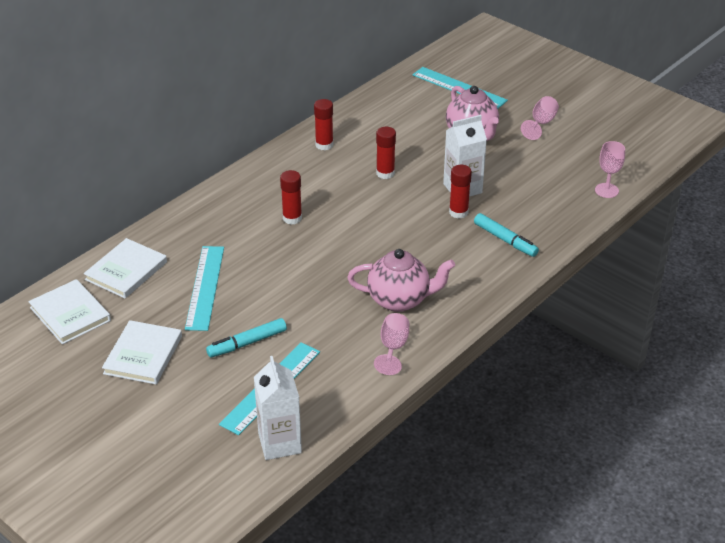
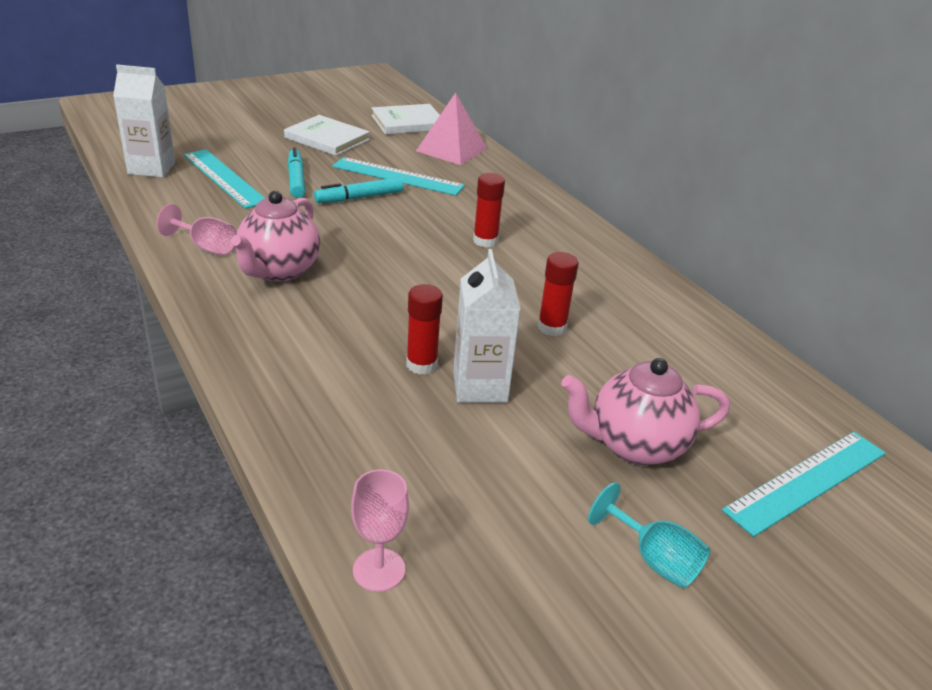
camera: 105 degrees right, 5 degrees down
white book [84,238,167,298] -> pink pyramid [416,92,487,165]
red glue stick [314,99,334,150] -> none
turquoise marker [474,213,539,257] -> turquoise marker moved to [314,177,403,203]
pink goblet [521,96,559,140] -> turquoise goblet [588,482,710,589]

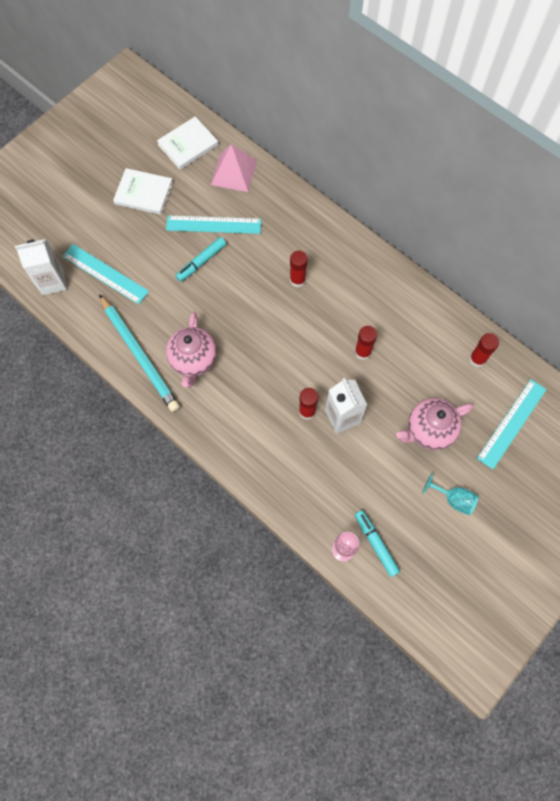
camera: 15 degrees left, 35 degrees up
pink goblet [156,204,237,255] -> turquoise pencil [99,294,180,412]
turquoise marker [287,148,305,198] -> turquoise marker moved to [355,510,400,577]
none -> red glue stick [469,333,499,367]

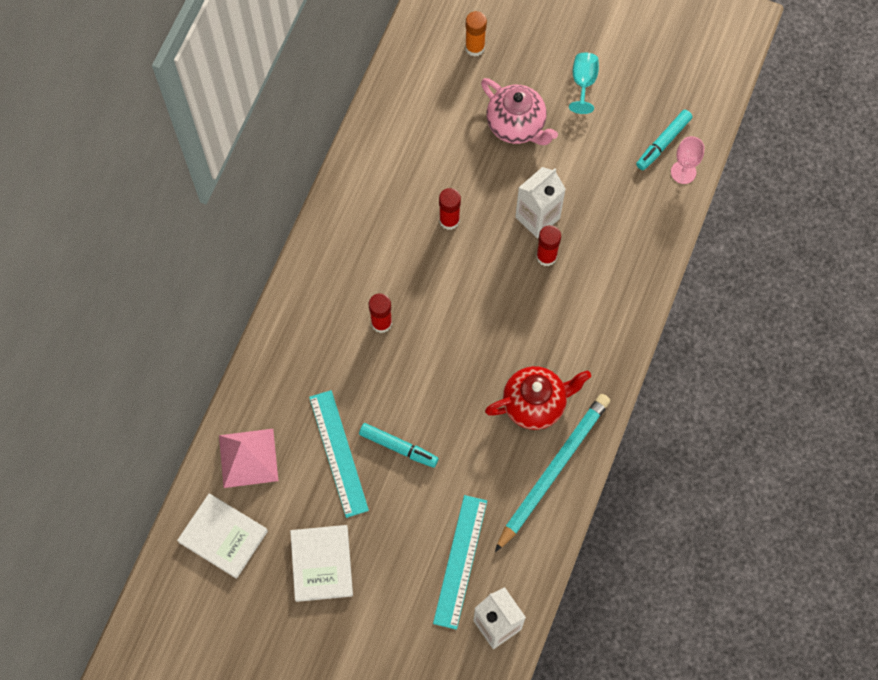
camera: 110 degrees left, 0 degrees up
pink teapot [166,312,217,387] -> red teapot [485,366,591,430]
red glue stick [469,333,499,367] -> none
turquoise ruler [477,379,547,469] -> orange glue stick [465,11,487,57]

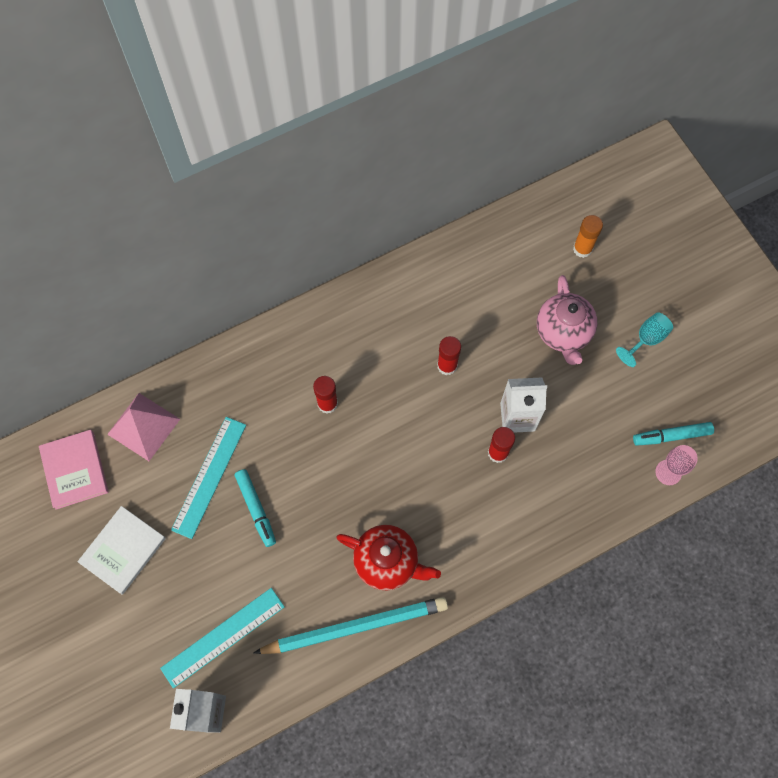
camera: 40 degrees right, 0 degrees up
white book [177,493,268,579] -> pink book [39,430,109,510]

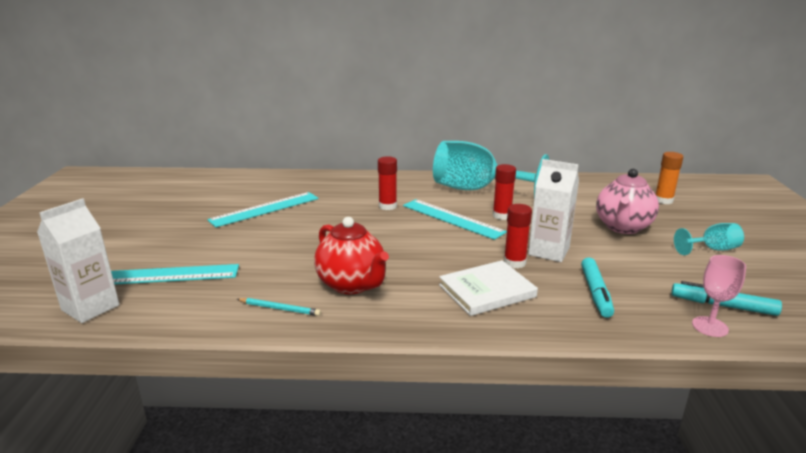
camera: 30 degrees right, 45 degrees down
pink book [39,430,109,510] -> none
white book [77,506,166,595] -> white book moved to [439,260,538,316]
pink pyramid [107,393,180,461] -> none
turquoise marker [235,469,276,547] -> turquoise marker moved to [581,258,614,318]
turquoise pencil [253,597,448,654] -> turquoise pencil [237,298,321,316], size x0.40
none -> turquoise ruler [403,199,507,240]
none -> turquoise goblet [433,141,549,196]

